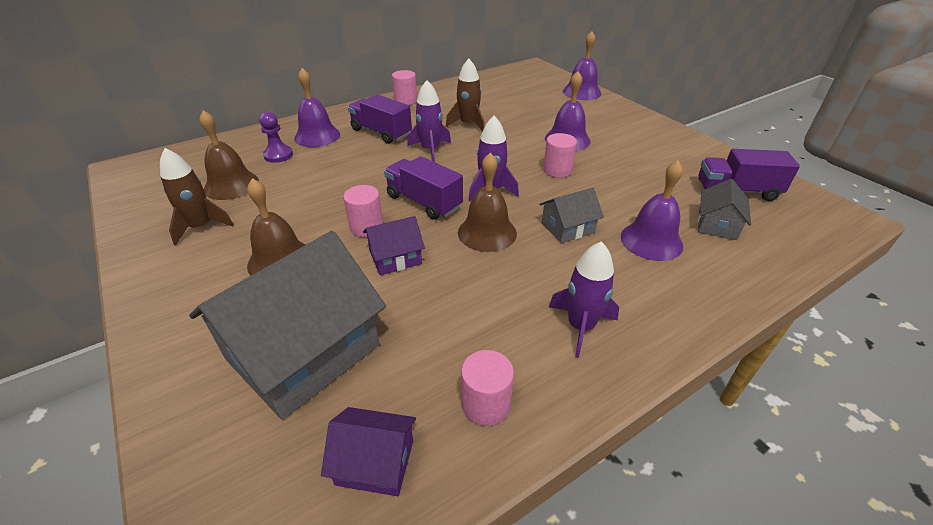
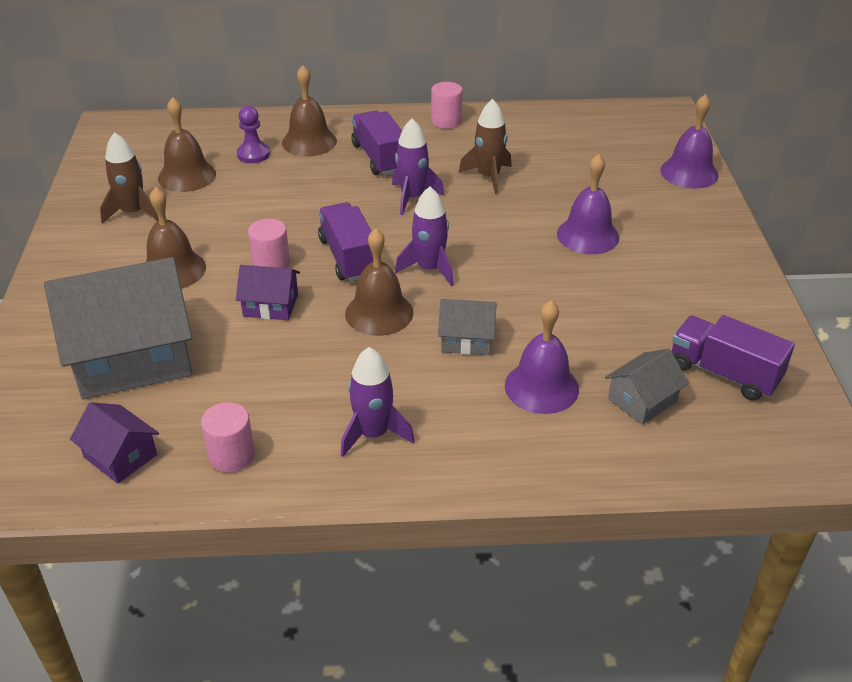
camera: 30 degrees right, 0 degrees up
purple bell [294,68,340,147] -> brown bell [282,65,337,156]
pink cylinder [543,133,577,178] -> none

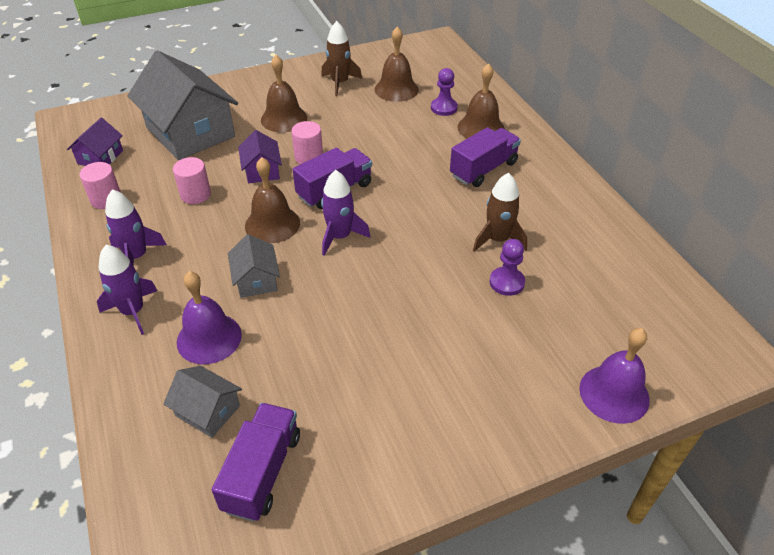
camera: 70 degrees right, 5 degrees up
purple rocket [392,119,444,215] -> purple rocket moved to [97,245,157,335]
pink cylinder [431,82,462,129] -> pink cylinder moved to [173,157,211,204]
purple bell [557,154,619,254] -> none
none -> purple pawn [490,239,525,296]

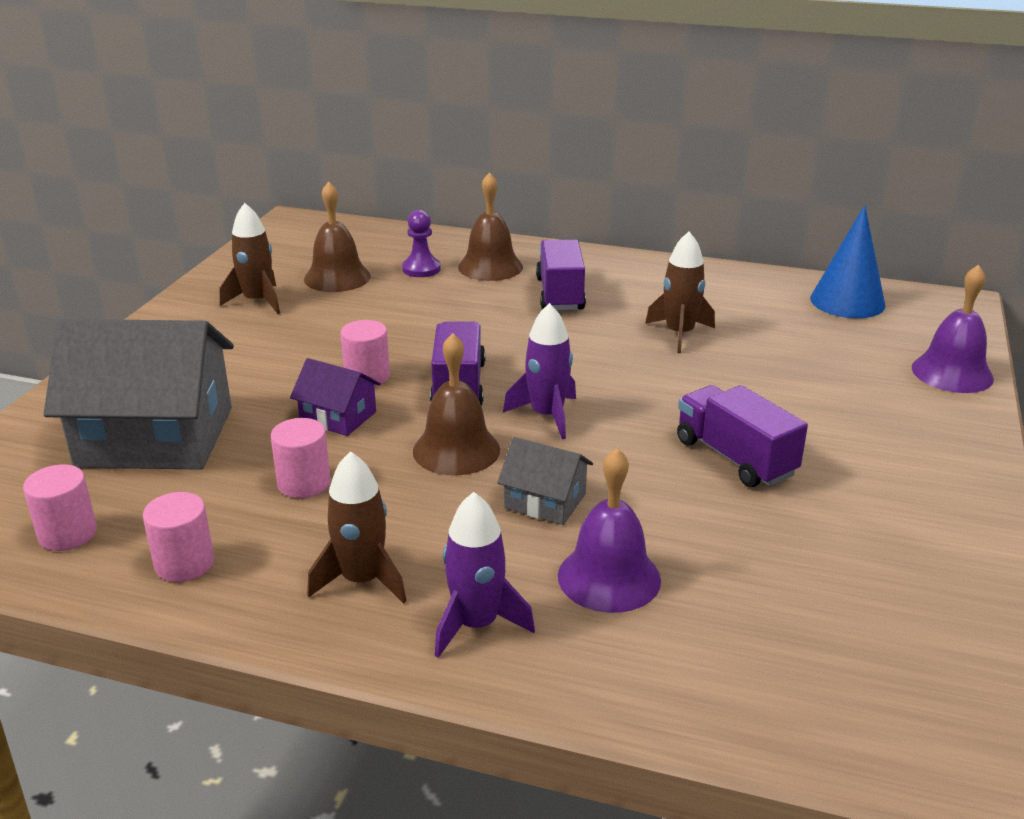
camera: 50 degrees left, 15 degrees down
purple house [67,118,123,166] -> pink cylinder [23,464,97,551]
purple rocket [105,189,167,266] -> brown rocket [307,451,407,604]
grey house [163,366,242,438] -> none
purple truck [212,403,300,522] -> purple truck moved to [677,385,808,487]
brown bell [261,55,307,132] -> none
purple pawn [490,239,525,296] -> none
none -> blue cone [810,205,885,318]

